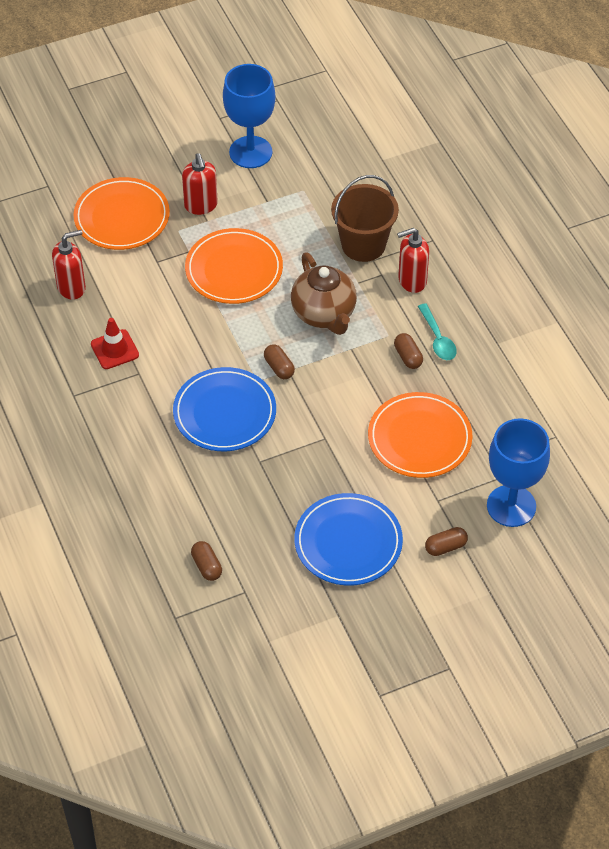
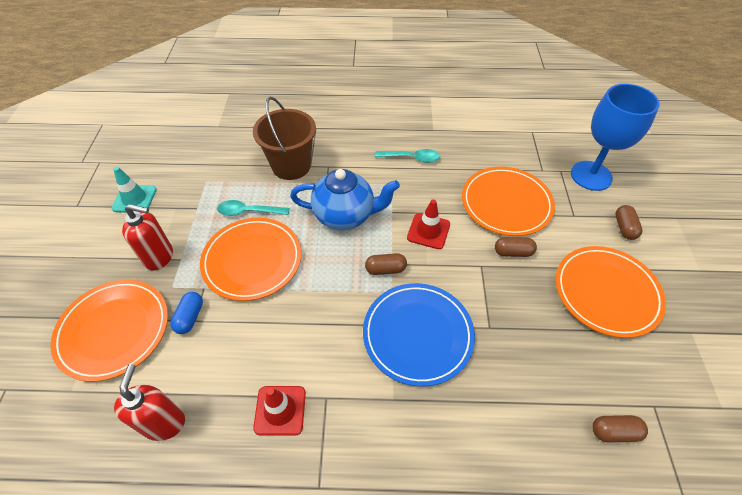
camera: 65 degrees left, 0 degrees up
blue goblet [223,64,275,168] -> turquoise traffic cone [112,167,157,213]
brown teapot [291,252,357,335] -> blue teapot [290,169,400,230]
blue plate [294,493,403,586] -> orange plate [556,246,666,338]
brown capsule [394,333,423,369] -> brown capsule moved to [495,237,537,257]
red soap dispenser [397,228,429,293] -> none
none -> blue capsule [170,292,203,334]
none -> turquoise spoon [217,200,289,216]
none -> red traffic cone [407,199,450,249]

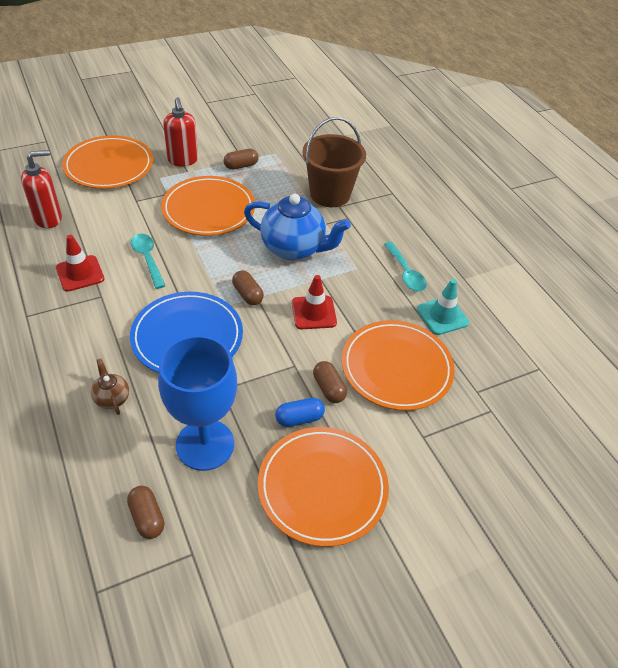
camera: 60 degrees right, 5 degrees down
turquoise traffic cone [112,167,157,213] -> turquoise traffic cone moved to [417,279,469,335]
blue capsule [170,292,203,334] -> blue capsule moved to [275,398,325,427]
turquoise spoon [217,200,289,216] -> turquoise spoon moved to [131,234,165,289]
blue teapot [290,169,400,230] -> blue teapot turned 45 degrees counterclockwise [244,194,351,260]
blue goblet [571,84,660,191] -> blue goblet moved to [158,335,237,471]
brown capsule [615,205,642,240] -> brown capsule moved to [224,149,258,170]
none -> brown teapot [91,358,129,415]

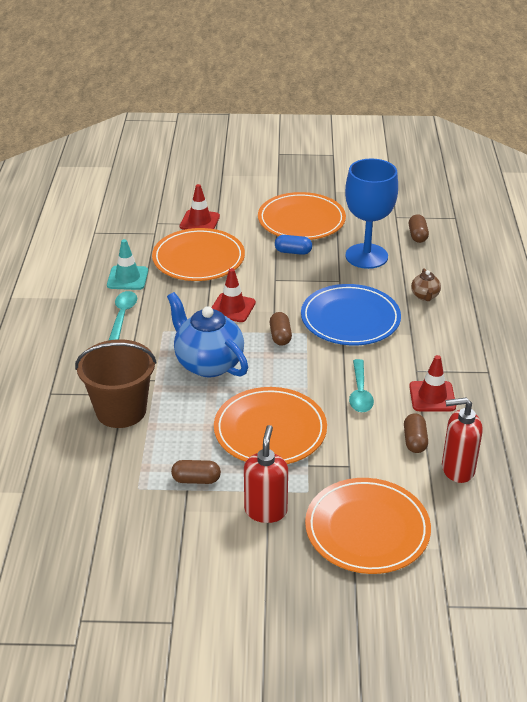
camera: 150 degrees left, 10 degrees down
brown capsule [313,361,347,403] -> brown capsule moved to [404,413,428,453]
none -> red traffic cone [180,184,220,230]

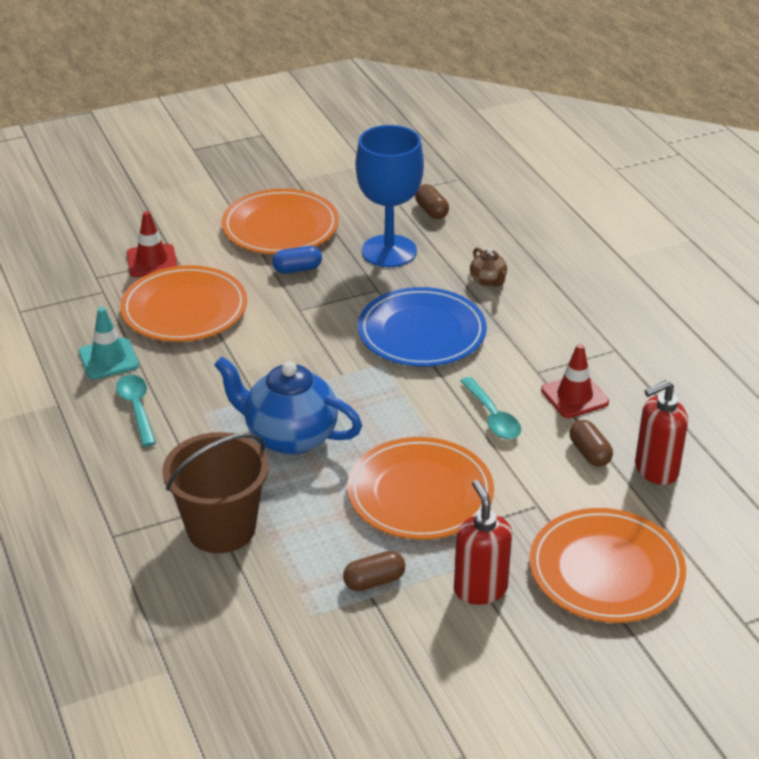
camera: 25 degrees left, 0 degrees up
red traffic cone [211,268,256,322] -> none
brown capsule [270,312,292,346] -> none

